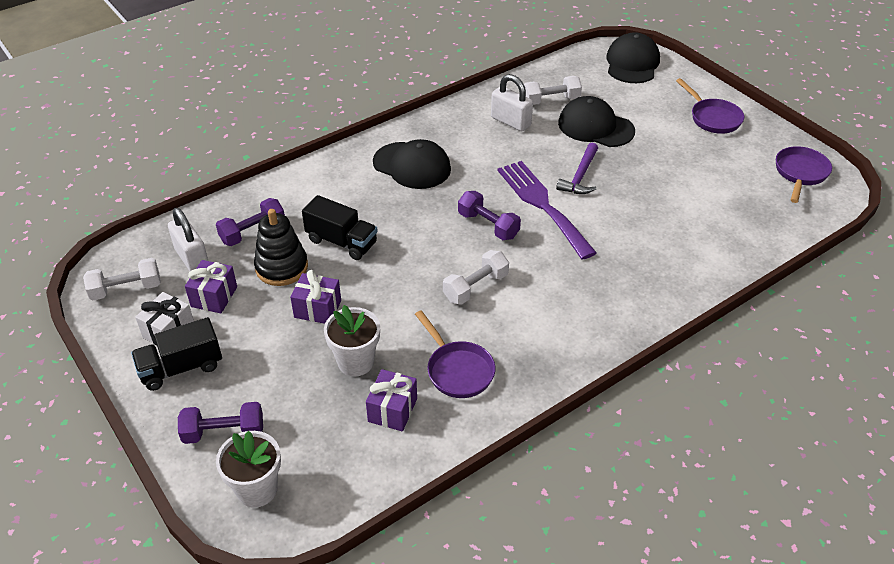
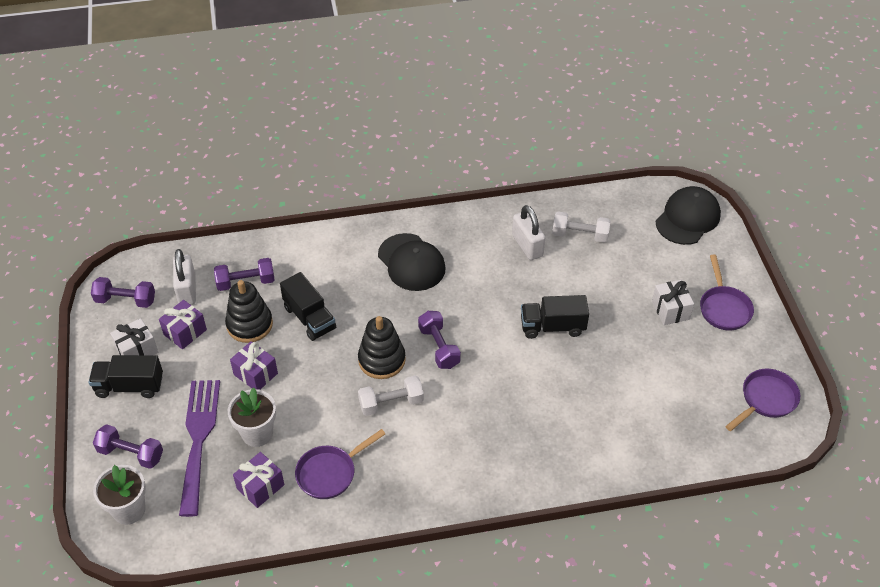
camera: 25 degrees right, 5 degrees up
white dumbbell [83,258,161,300] -> purple dumbbell [91,277,155,308]
purple pan [415,310,495,398] -> purple pan turned 60 degrees clockwise [295,429,385,499]
purple fork [497,161,597,260] -> purple fork moved to [179,380,220,517]
purple hammer [556,143,598,194] -> black truck [521,295,589,339]
black cap [558,96,635,147] -> none
none -> black stacking toy [358,316,406,379]
none -> white gift [652,280,694,325]

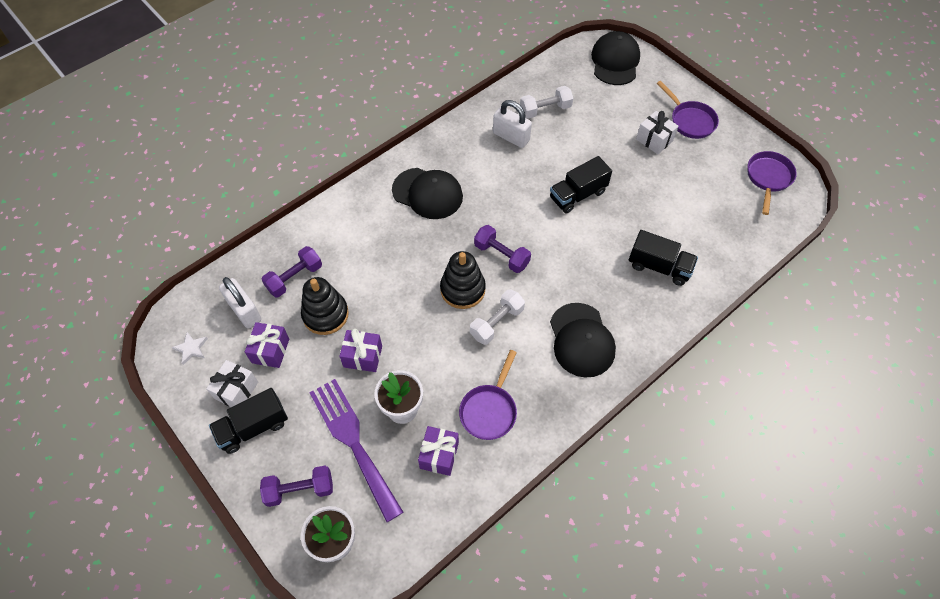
camera: 30 degrees left, 10 degrees up
purple dumbbell [91,277,155,308] -> white star [171,332,208,365]
black truck [280,272,336,341] -> black truck moved to [629,230,698,286]
none -> black cap [550,303,616,378]

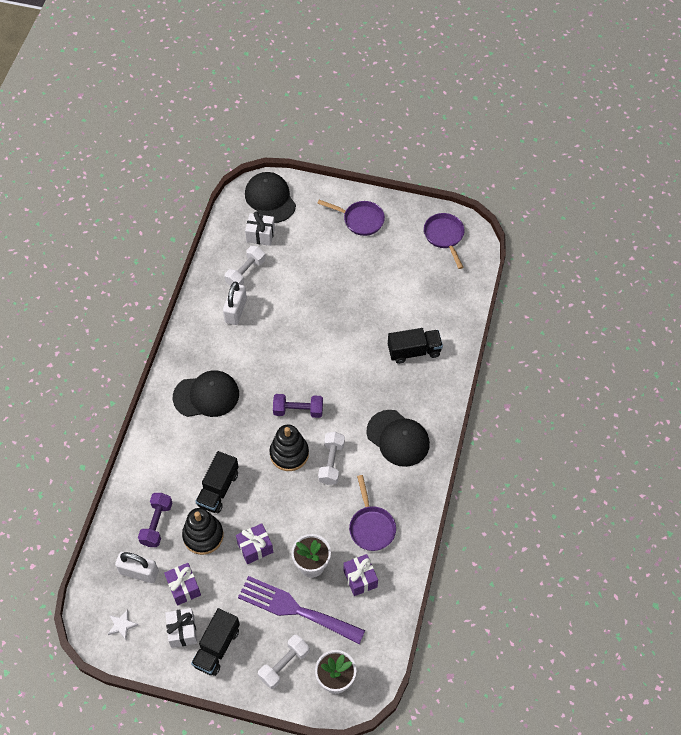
camera: 35 degrees left, 0 degrees up
purple dumbbell [260,466,333,507] -> white dumbbell [258,635,310,689]
white padlock [493,100,532,148] -> white padlock turned 75 degrees counterclockwise [223,282,247,325]
black truck [550,156,612,213] -> black truck moved to [195,451,239,514]
white gift [636,111,678,154] -> white gift moved to [245,212,275,246]

